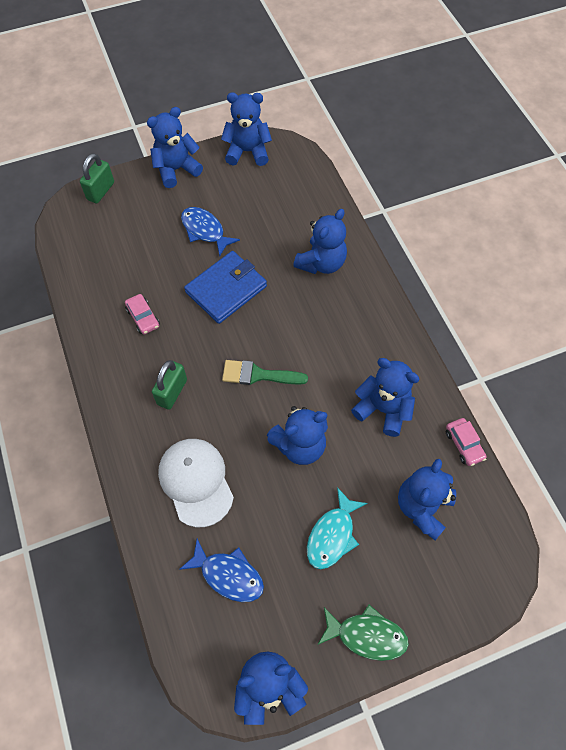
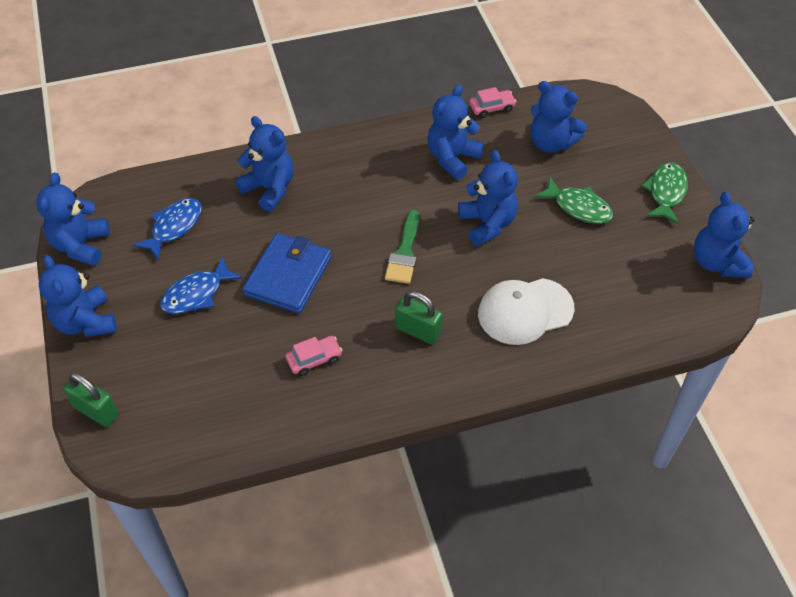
camera: 85 degrees left, 10 degrees down
blue fish [179,539,264,602] -> blue fish moved to [133,198,202,260]
blue wallet [184,251,267,324] -> blue wallet turned 60 degrees clockwise [243,233,332,314]
turquoise fish [307,487,367,569] -> green fish [534,177,613,224]

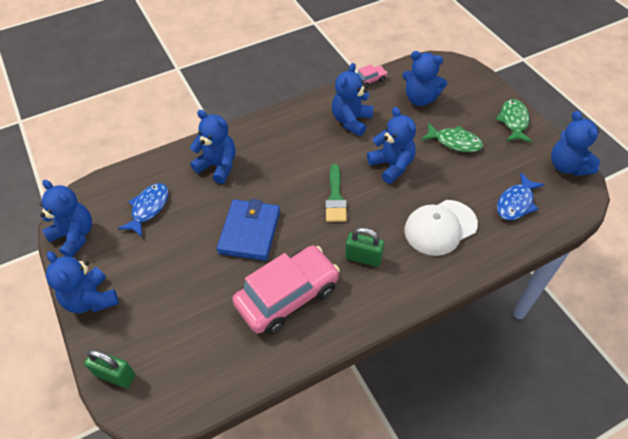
camera: 10 degrees left, 0 degrees up
blue teddy bear [36,172,110,266] -> blue teddy bear turned 135 degrees clockwise [40,180,92,257]
blue fish [160,256,243,314] -> blue fish moved to [497,172,545,220]
pink car [286,336,343,376] -> pink car [232,245,340,335], size x2.34

